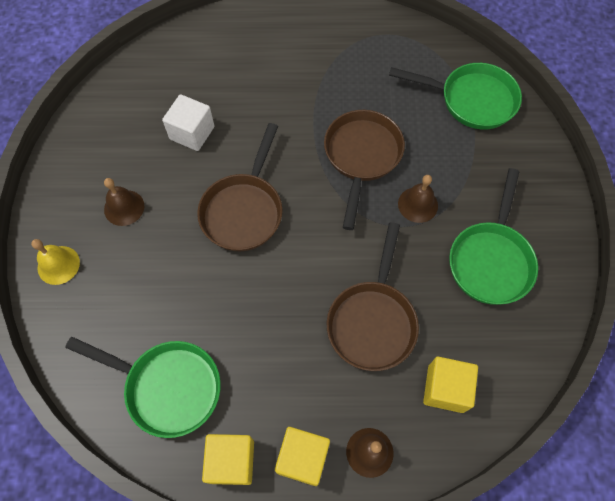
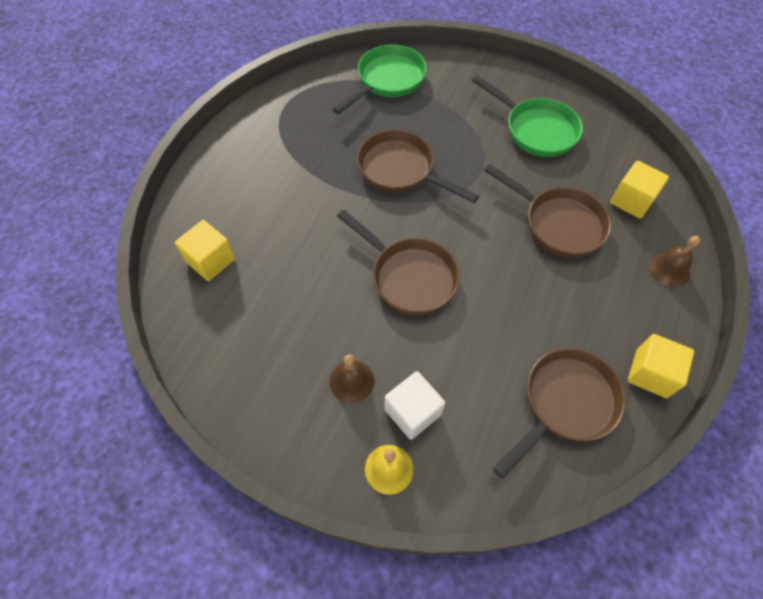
camera: 65 degrees left, 5 degrees down
green pan [65,337,221,438] -> brown pan [493,348,625,479]
white cube [162,94,214,151] -> white cube moved to [385,371,445,440]
yellow cube [275,427,330,486] -> yellow cube moved to [175,220,235,281]
brown bell [398,175,438,223] -> none

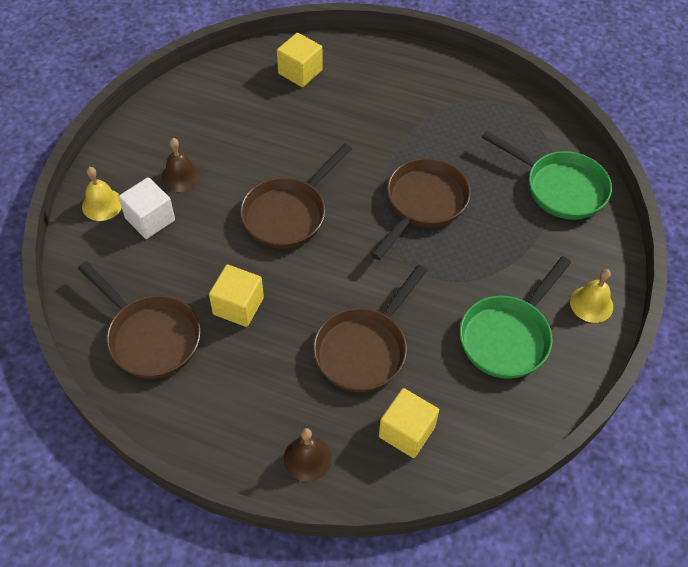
camera: 85 degrees right, 5 degrees down
yellow cube [628,334,694,398] -> yellow cube moved to [209,265,264,327]
none -> yellow bell [570,269,613,323]

